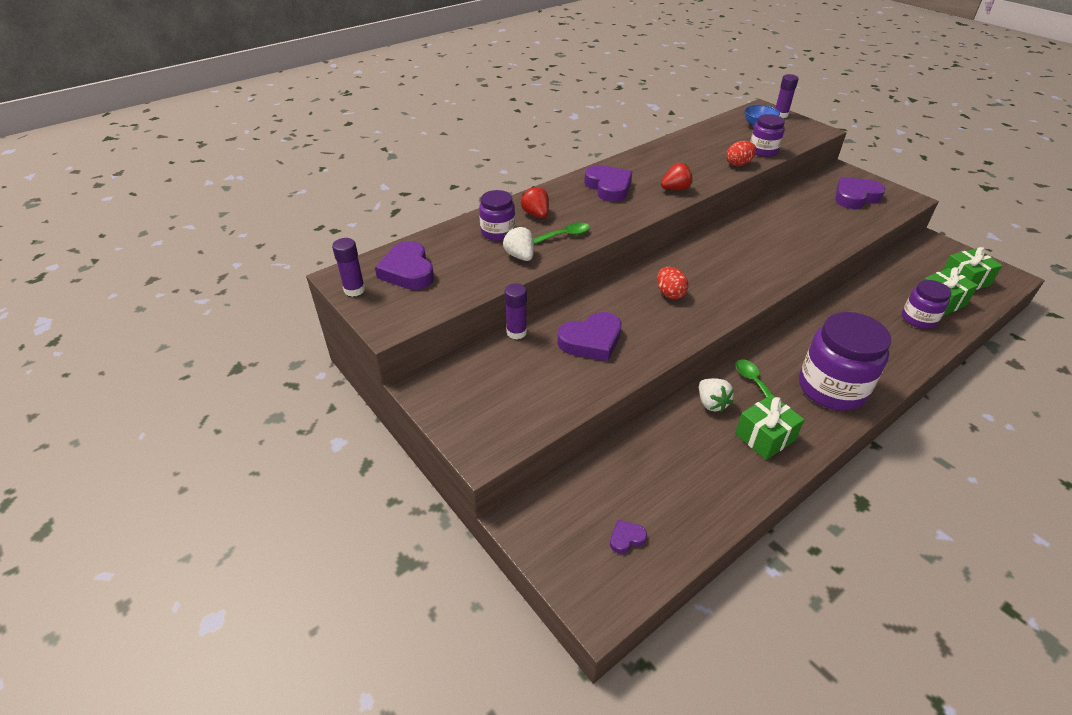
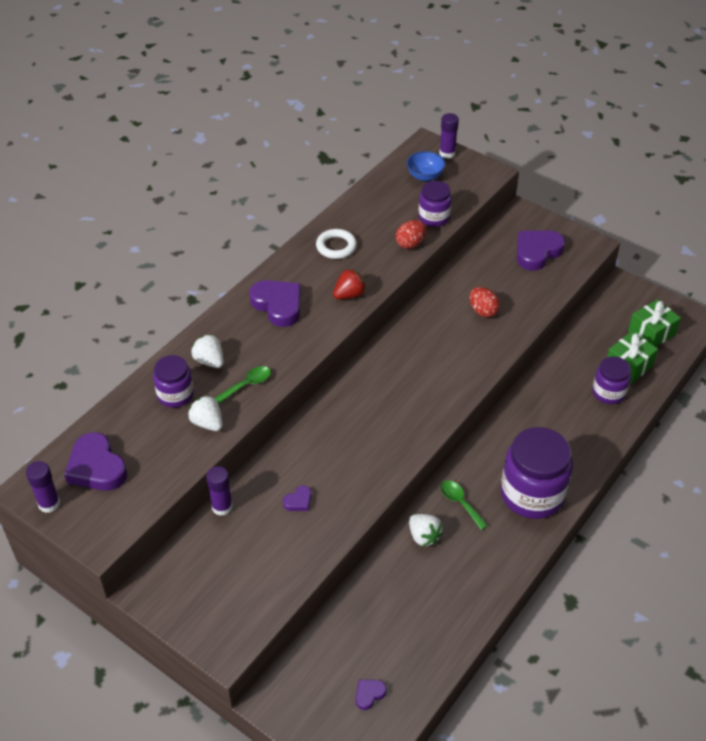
camera: 15 degrees left, 5 degrees up
red strawberry [521,186,549,218] -> white strawberry [191,334,224,368]
purple heart [558,312,622,361] -> purple heart [283,485,311,511], size x0.47
red egg [657,267,688,299] -> red egg moved to [470,287,500,317]
green gift [735,395,805,460] -> none
none -> white ring [316,229,357,259]

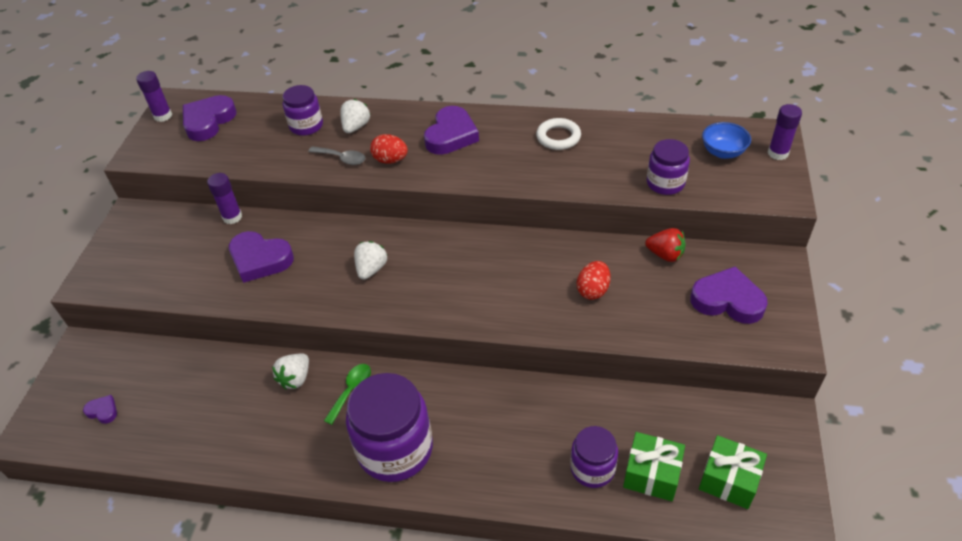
camera: 65 degrees right, 0 degrees up
white strawberry [188,395,223,431] -> white strawberry moved to [354,241,387,280]
green spoon [214,366,271,404] -> grey spoon [308,146,366,165]
purple heart [283,485,311,511] -> purple heart [229,231,294,283], size x2.12
red strawberry [333,269,366,299] -> red strawberry moved to [645,228,686,262]
red egg [396,220,426,249] -> red egg moved to [370,134,408,164]

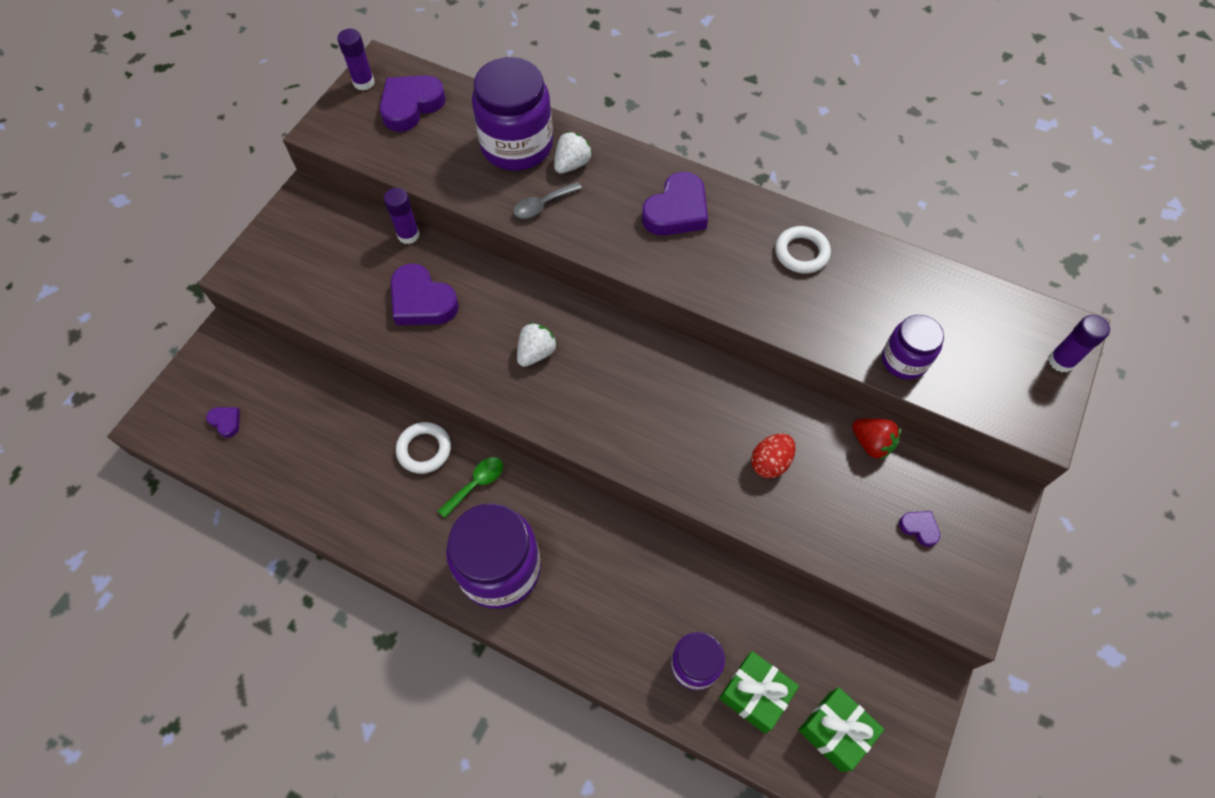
camera: 15 degrees right, 15 degrees up
white strawberry [272,353,309,389] -> white ring [396,422,451,474]
purple jar [283,85,323,136] -> purple jar [472,57,553,171], size x1.77
grey spoon [308,146,366,165] -> grey spoon turned 105 degrees clockwise [513,182,582,219]
red egg [370,134,408,164] -> none
purple heart [690,267,768,324] -> purple heart [899,511,940,547], size x0.47
blue bowl [702,122,751,159] -> none

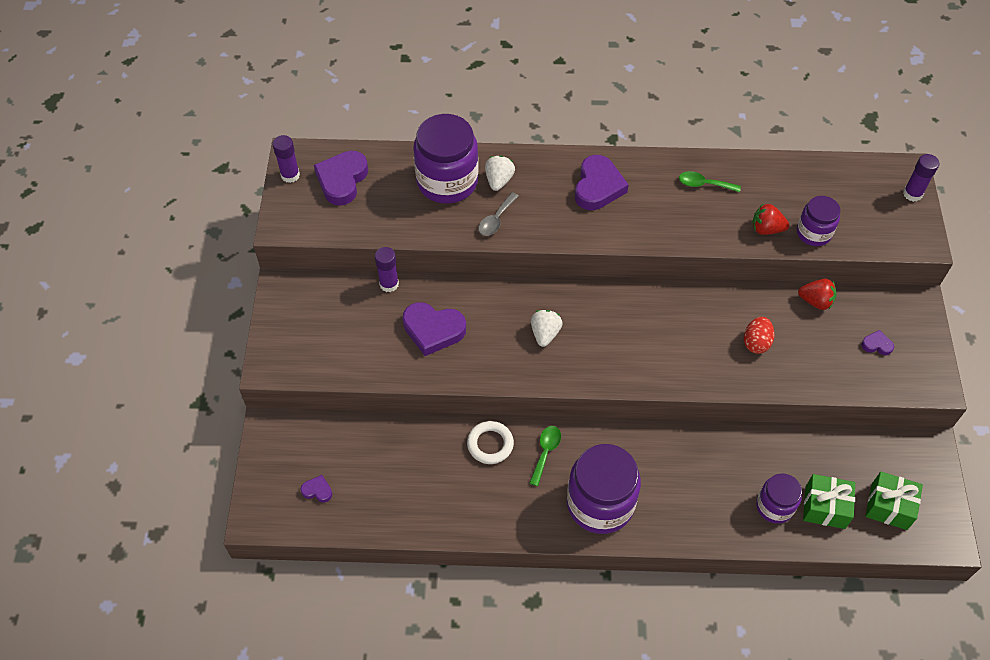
camera: 25 degrees left, 5 degrees down
white ring [775,226,831,274] -> green spoon [679,171,741,192]
none -> red strawberry [752,203,789,235]

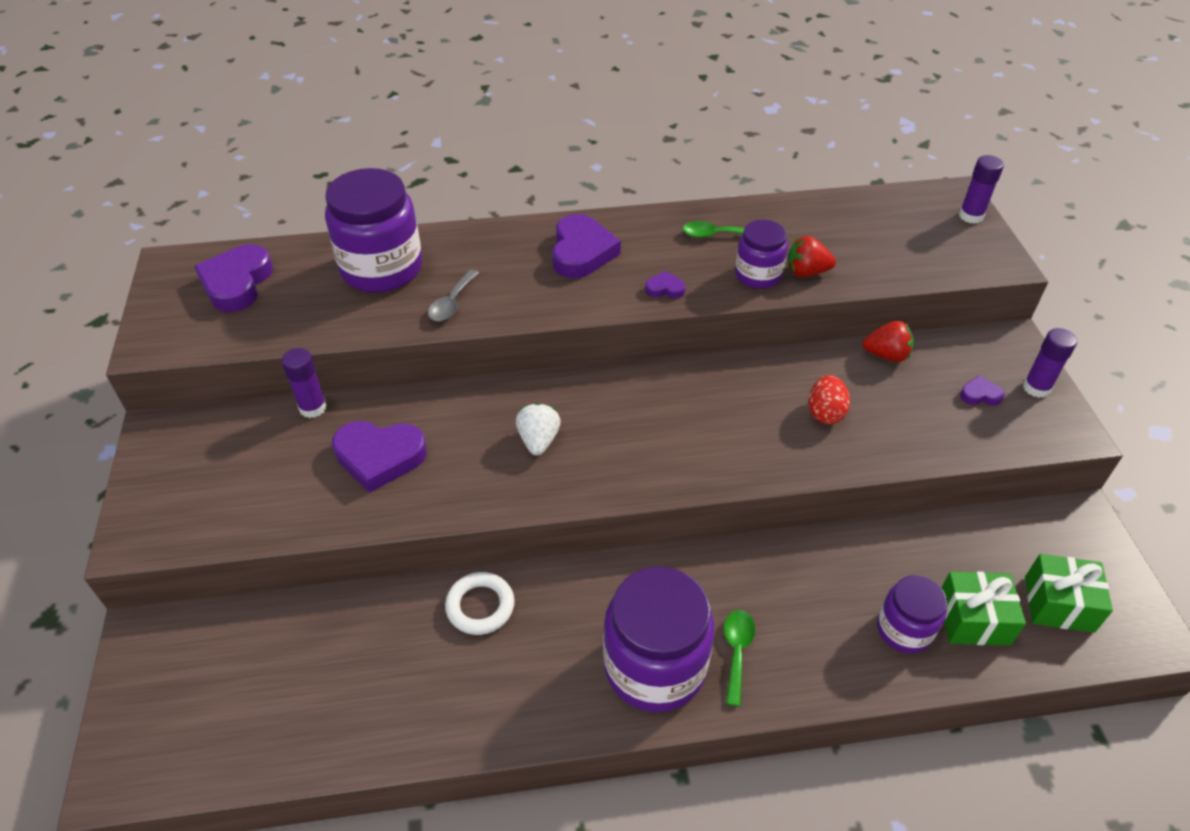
camera: 10 degrees left, 10 degrees down
purple glue stick [273,135,300,183] -> purple glue stick moved to [1023,328,1077,398]
purple heart [300,475,332,503] -> purple heart moved to [645,271,686,299]
white strawberry [485,155,515,191] -> none
green spoon [530,426,561,486] -> green spoon moved to [724,610,755,706]
purple jar [797,196,840,246] -> purple jar moved to [735,220,788,289]

